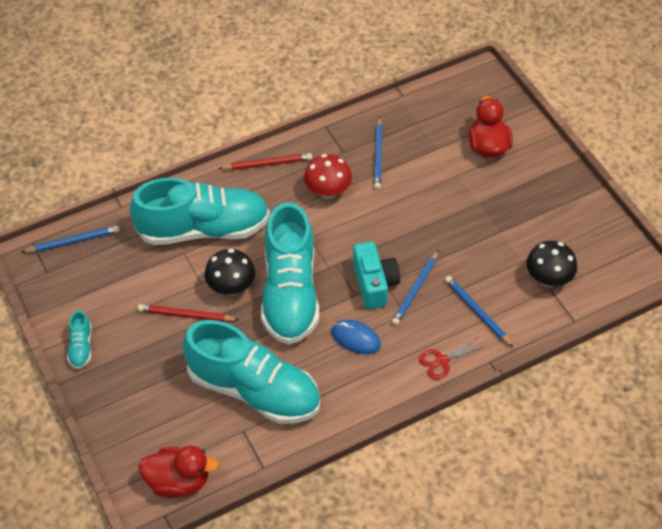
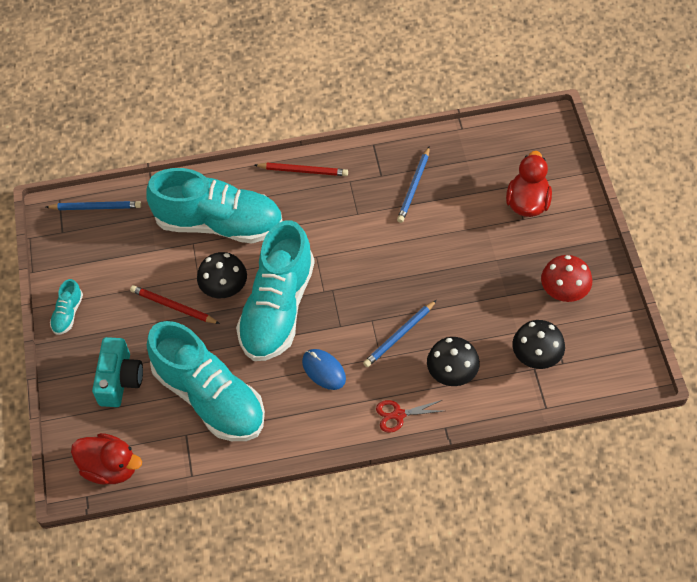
camera: 20 degrees right, 5 degrees up
red mushroom [304,154,352,199] -> red mushroom moved to [541,255,592,302]
turquoise camera [353,242,400,309] -> turquoise camera moved to [92,337,143,407]
blue pencil [445,276,514,348] -> black mushroom [427,337,480,386]

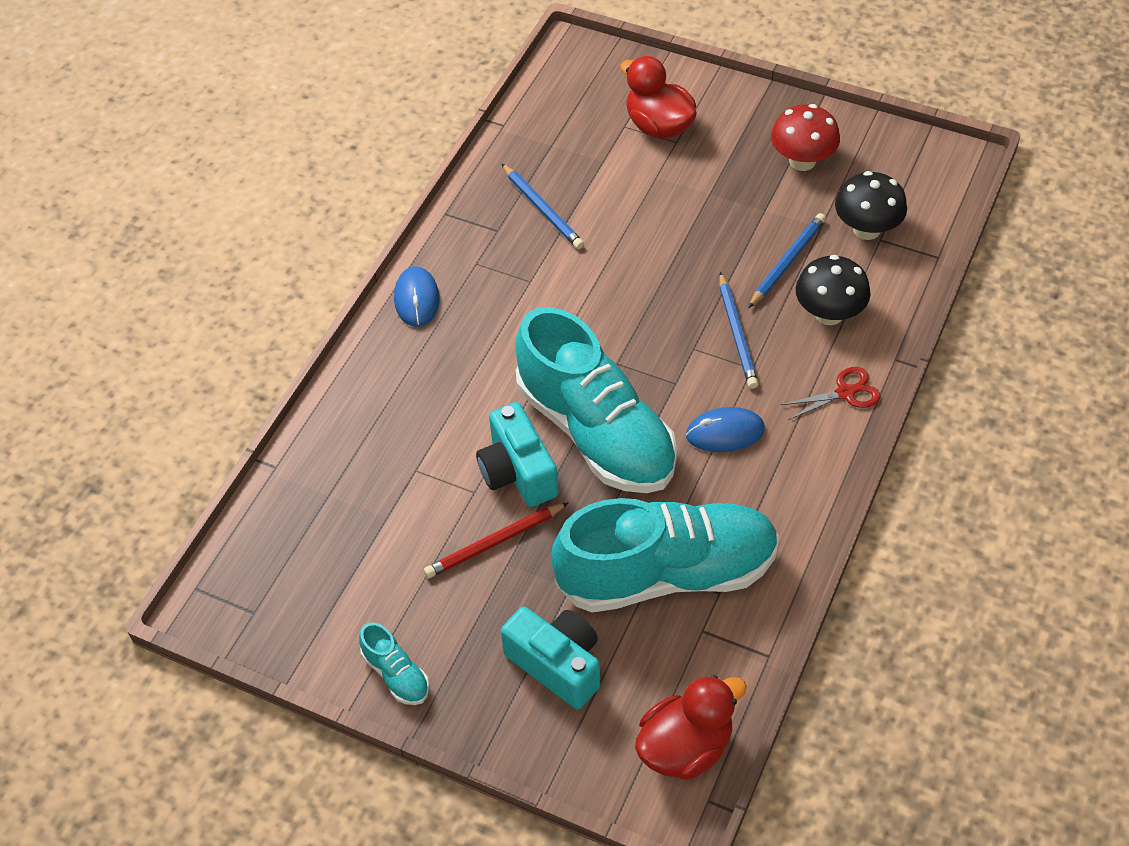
camera: 55 degrees left, 5 degrees down
blue pencil [46,201,141,210] -> blue pencil moved to [748,213,826,308]
turquoise shoe [146,168,282,243] -> none
black mushroom [197,252,247,298] -> turquoise camera [476,402,559,507]
red pencil [255,163,348,176] -> blue mouse [394,266,440,327]
red scissors [376,400,443,433] -> red scissors turned 135 degrees counterclockwise [781,367,881,420]

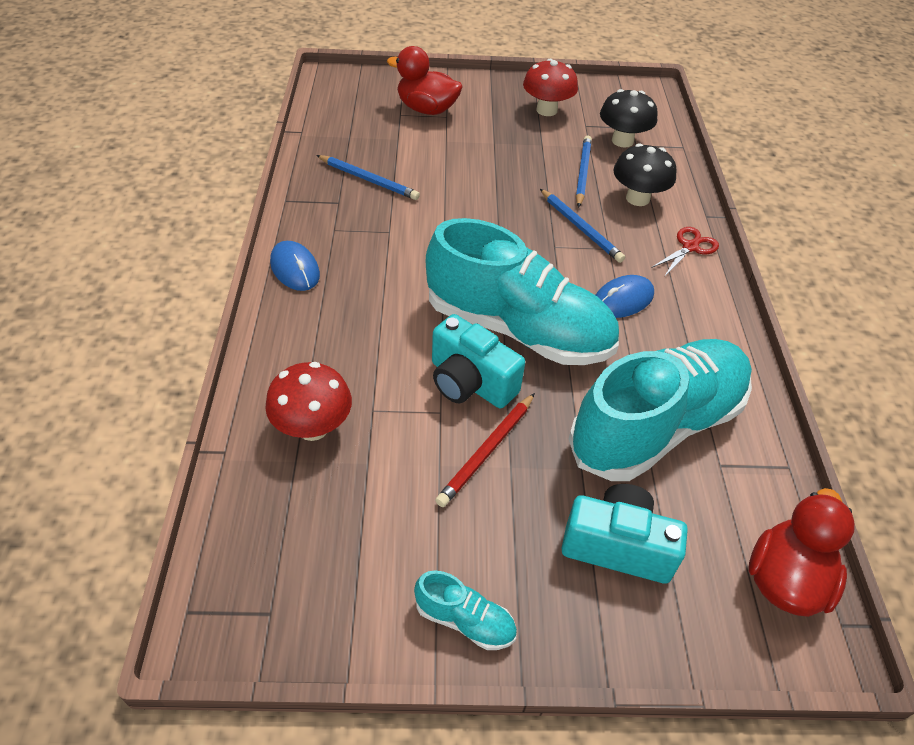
camera: 30 degrees left, 5 degrees down
none -> red mushroom [265,362,352,441]

